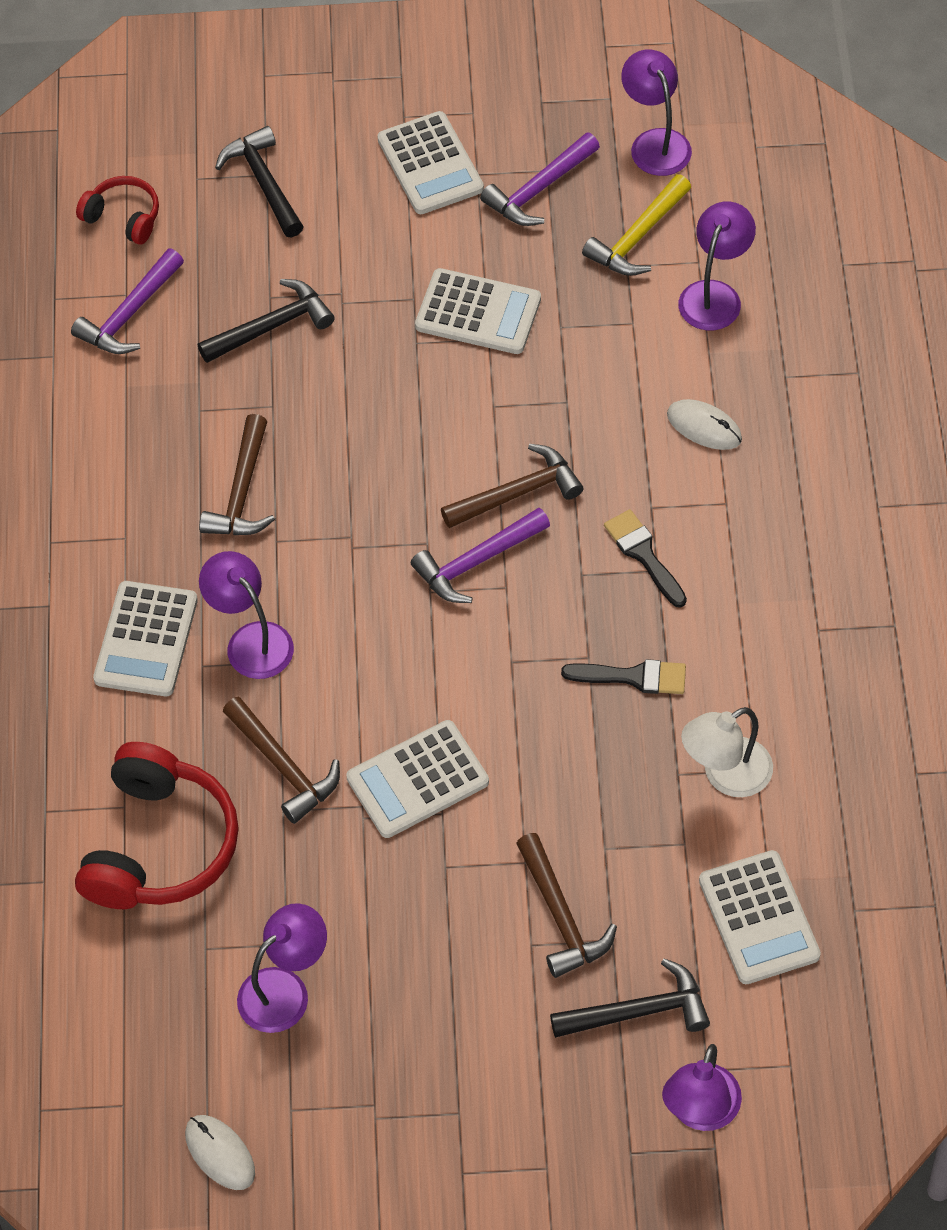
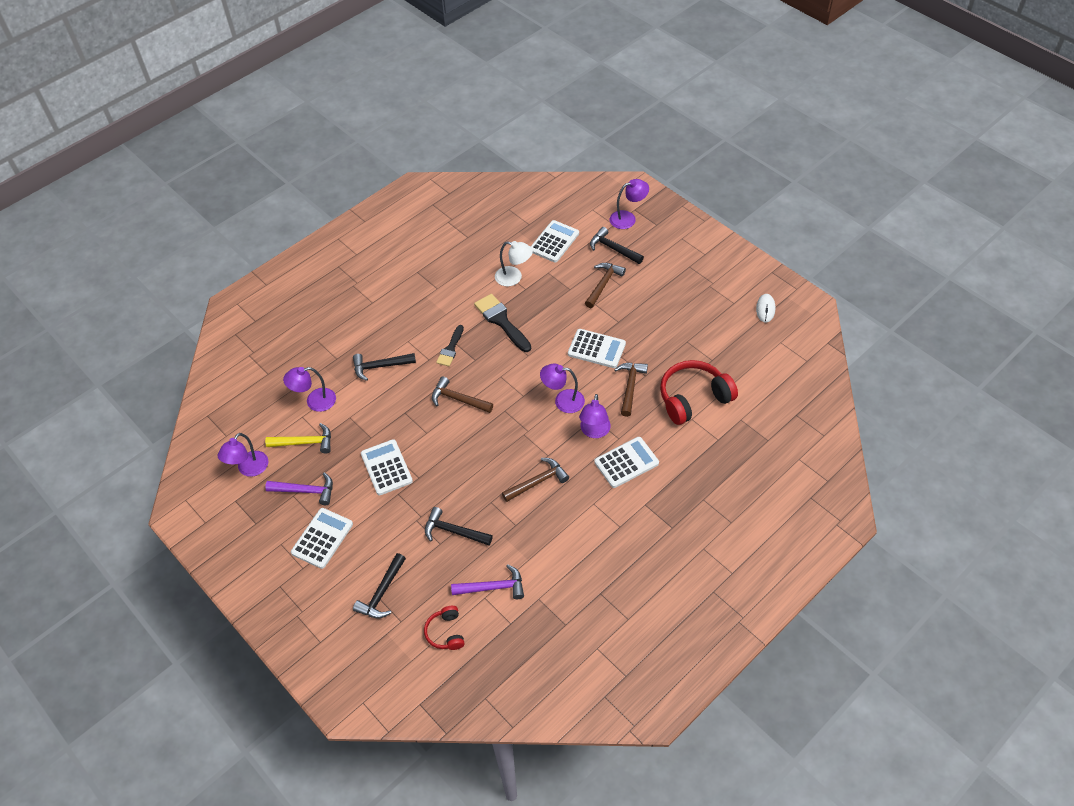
camera: 130 degrees left, 5 degrees down
purple lamp [237,903,327,1033] -> purple lamp moved to [540,364,585,413]
purple hammer [411,508,550,603] -> none
black brush [561,659,686,694] -> black brush [474,294,531,352], size x1.59
white mouse [667,399,742,450] -> black hammer [353,353,416,381]

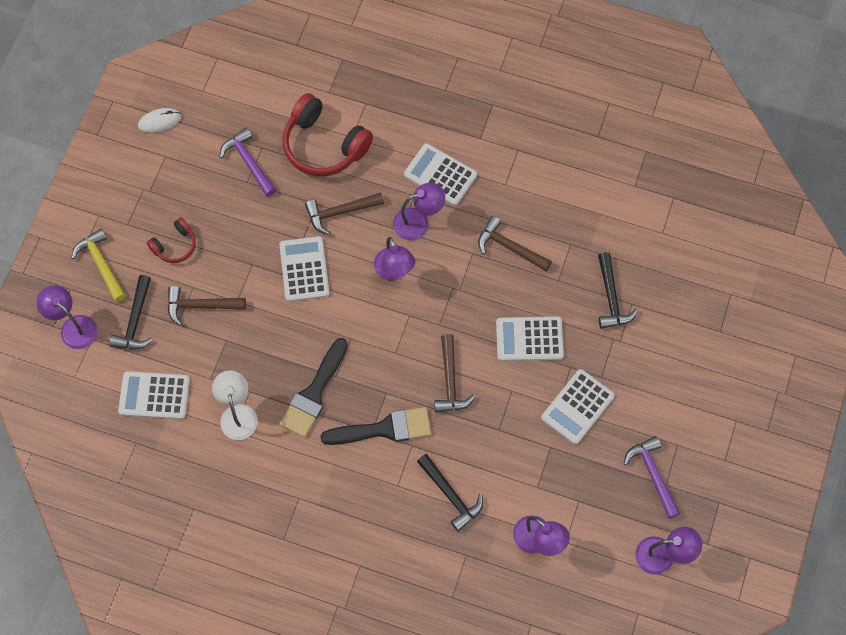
camera: 120 degrees left, 15 degrees up
yellow hammer [265,423,331,454] -> yellow hammer moved to [71,229,126,302]
white calculator [291,508,353,569] -> white calculator moved to [496,317,564,361]
black hammer [353,553,406,618] -> none
red headphones [424,606,465,650] -> red headphones moved to [147,217,196,263]
black brush [436,325,464,366] -> black brush [321,407,431,445], size x1.59
purple hammer [451,564,524,599] -> purple hammer moved to [220,128,276,197]

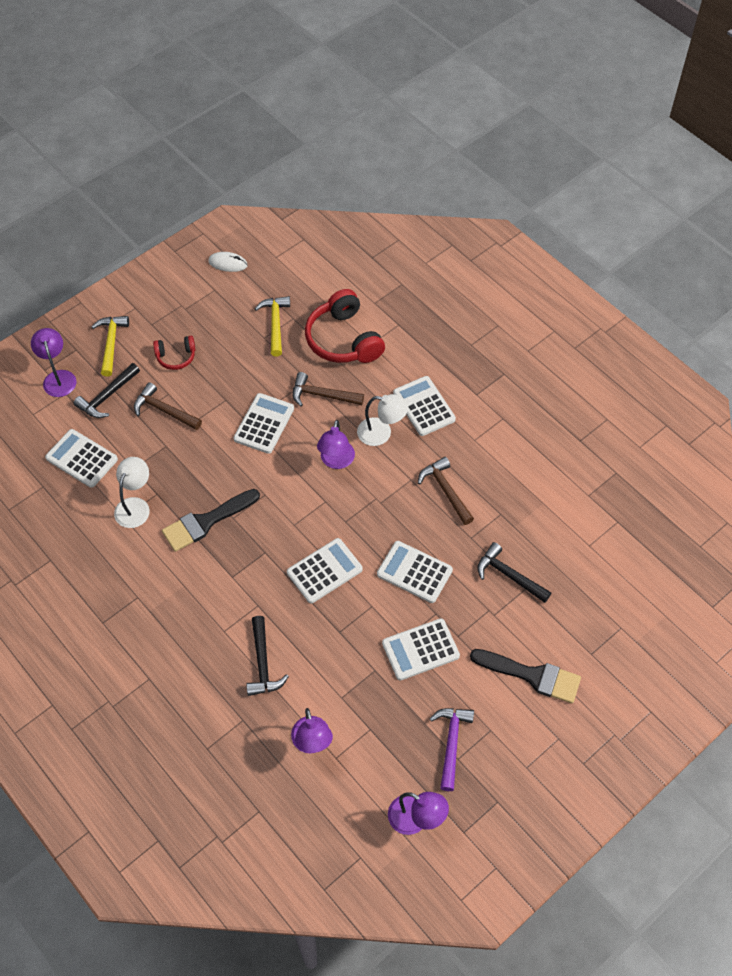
camera: 30 degrees right, 10 degrees down
purple hammer [220,128,276,197] -> yellow hammer [255,296,290,357]
black brush [321,407,431,445] -> black brush moved to [470,649,581,703]
purple lamp [393,183,445,240] -> white lamp [357,394,409,446]
brown hammer [434,334,476,413] -> white calculator [287,538,363,603]
black hammer [598,252,638,329] -> black hammer turned 105 degrees clockwise [477,542,551,603]

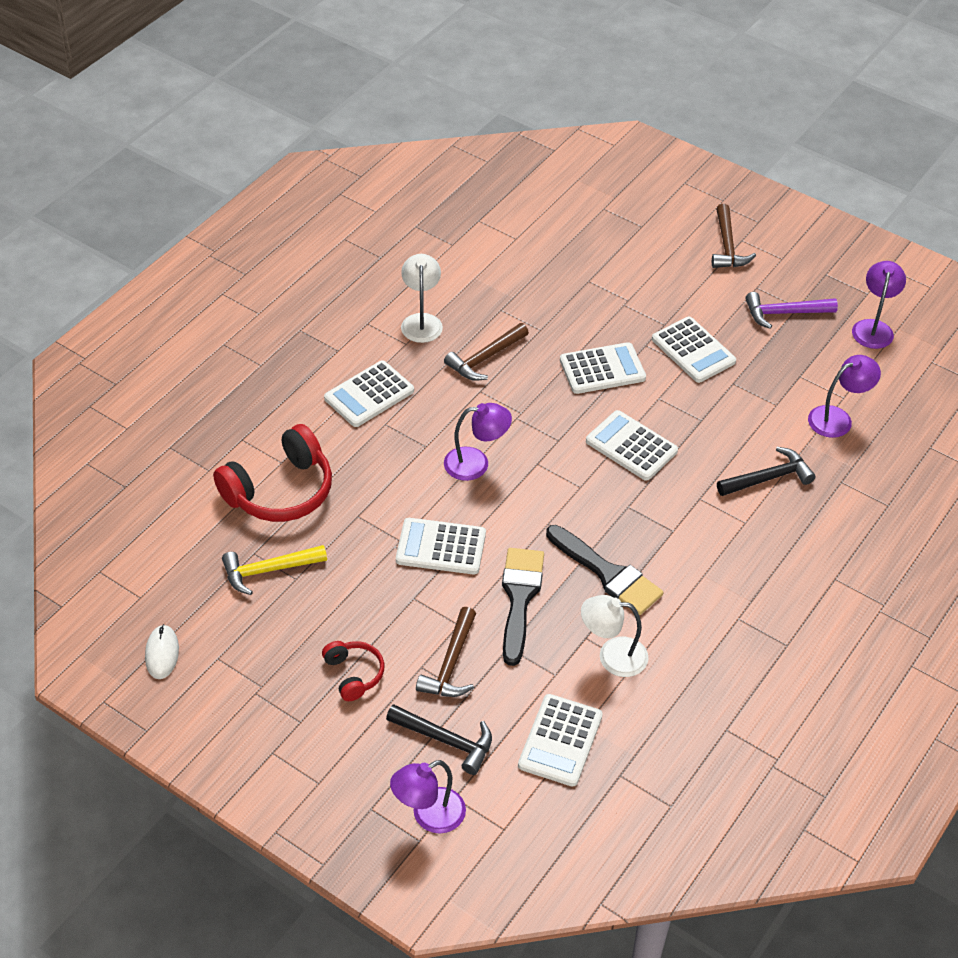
camera: 105 degrees left, 10 degrees down
yellow hammer [92,316,129,377] -> none
brown hammer [293,372,364,407] -> brown hammer moved to [712,204,756,268]
white lamp [357,394,409,446] -> white lamp moved to [401,254,443,343]
white calculator [377,541,453,603] -> white calculator turned 120 degrees counterclockwise [560,342,646,394]
black brush [470,649,581,703] -> black brush moved to [502,548,544,666]
black hammer [477,542,551,603] -> none

